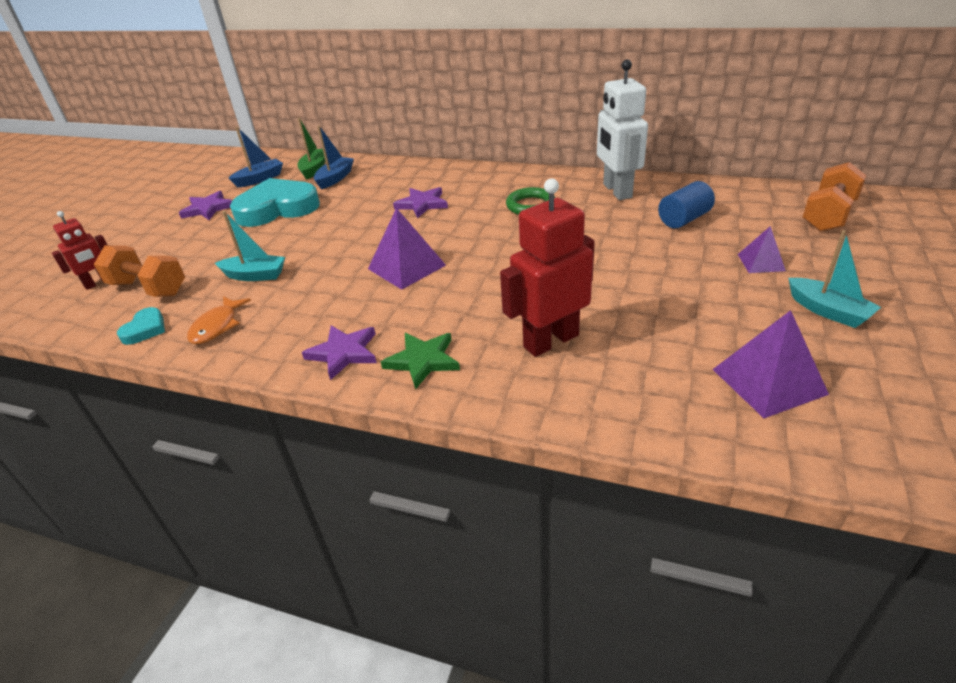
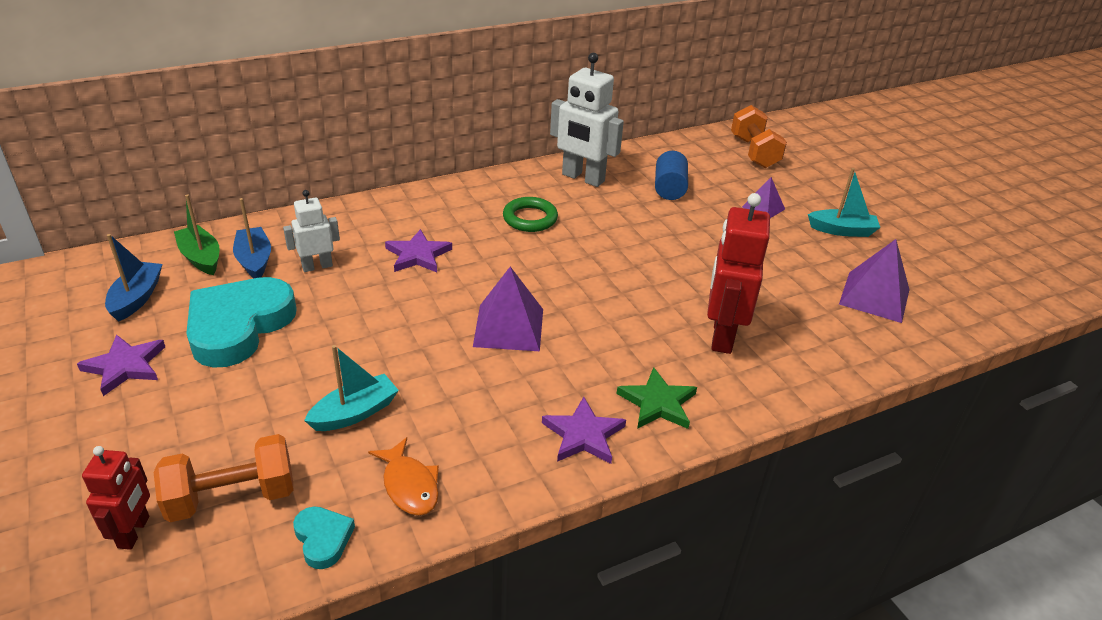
camera: 50 degrees left, 0 degrees up
none -> white robot [283,190,340,272]

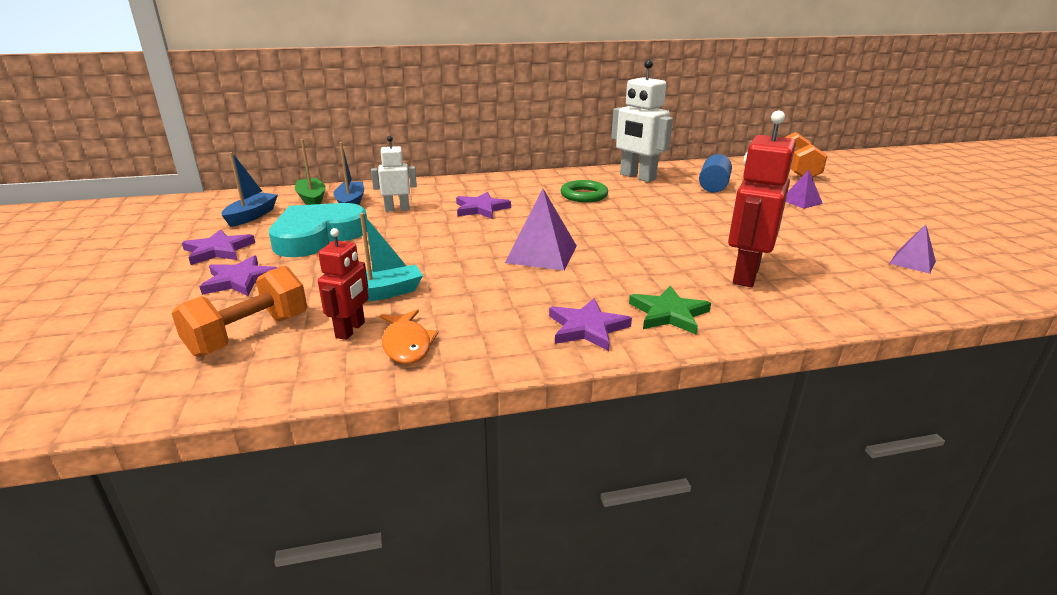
camera: 15 degrees right, 10 degrees down
red robot [82,446,150,550] -> red robot moved to [318,228,369,340]
orange dumbbell [154,434,293,522] -> orange dumbbell turned 45 degrees counterclockwise [172,266,307,357]
turquoise heart [293,506,355,569] -> none
turquoise boat [808,168,880,237] -> none
purple pyramid [839,239,910,323] -> purple pyramid [889,224,936,274], size x0.59
none -> purple star [199,255,278,296]

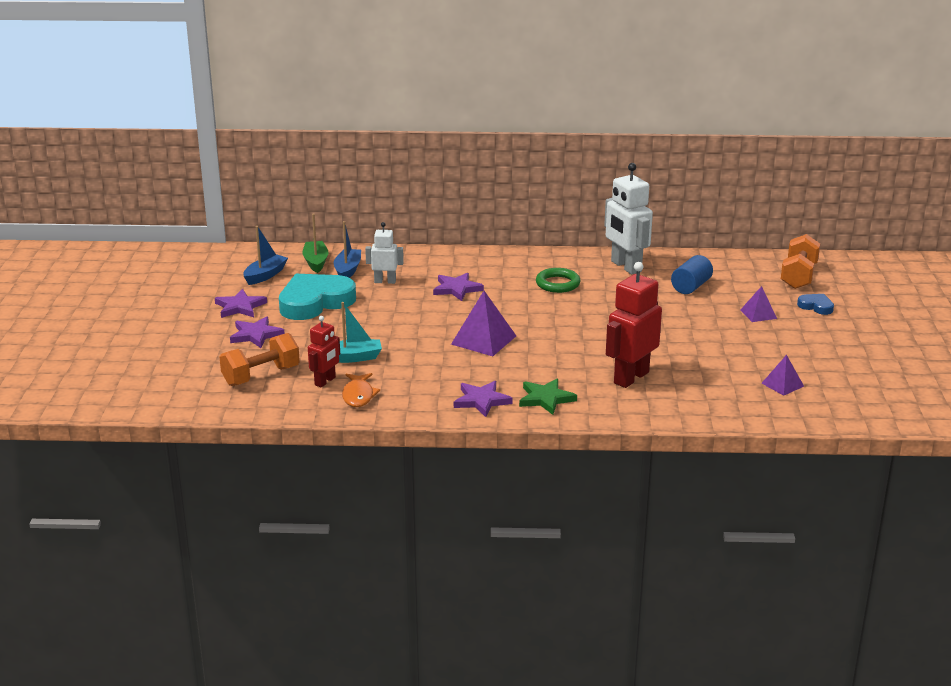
camera: 15 degrees right, 0 degrees up
none -> blue heart [797,294,834,315]

